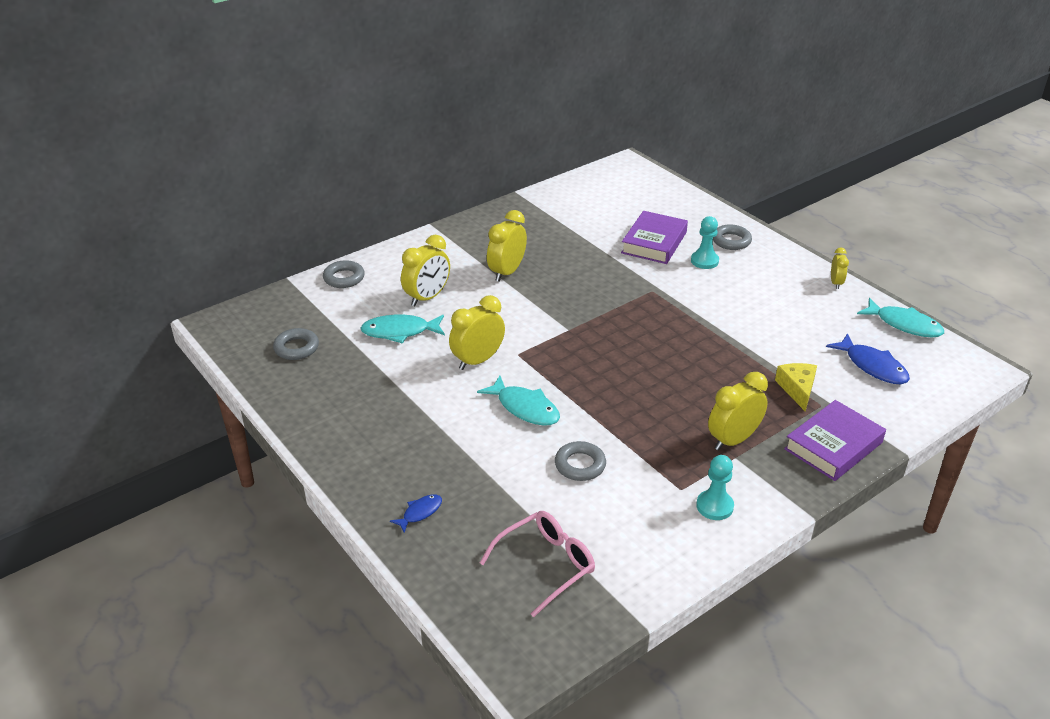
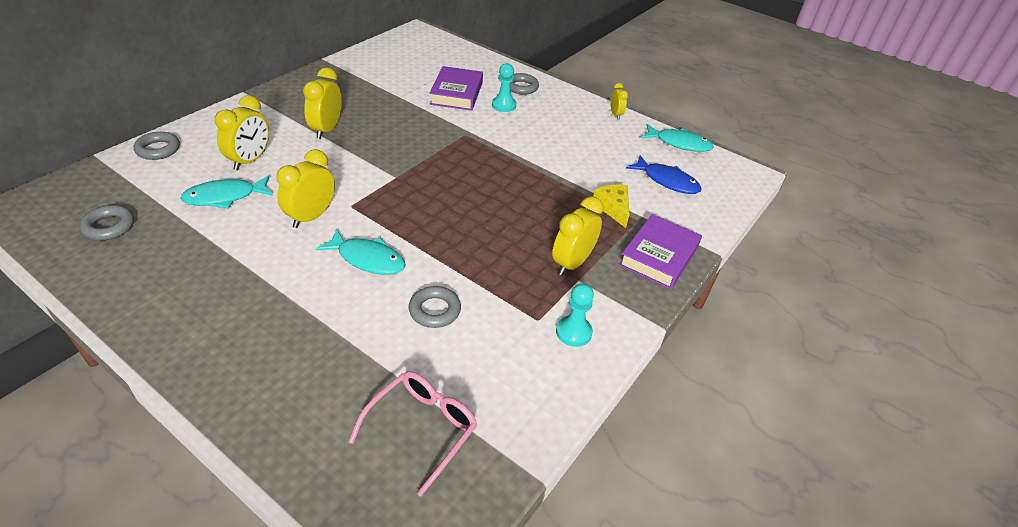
camera: 20 degrees left, 5 degrees up
blue fish [390,494,442,532] -> none

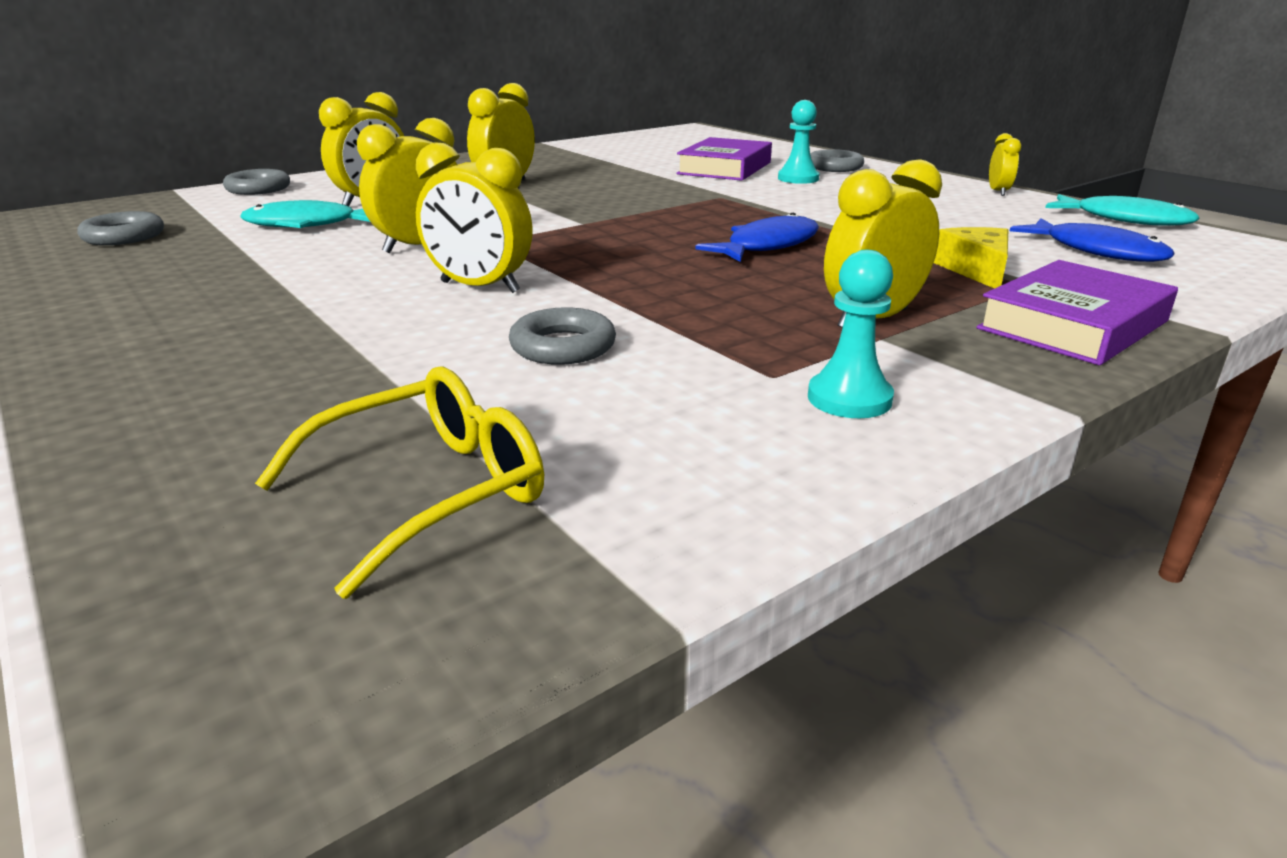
camera: 20 degrees right, 15 degrees down
turquoise fish [315,229,406,275] -> yellow clock [416,142,533,293]
pink glasses [349,371,478,497] -> yellow glasses [255,367,544,599]
none -> blue fish [695,213,819,262]

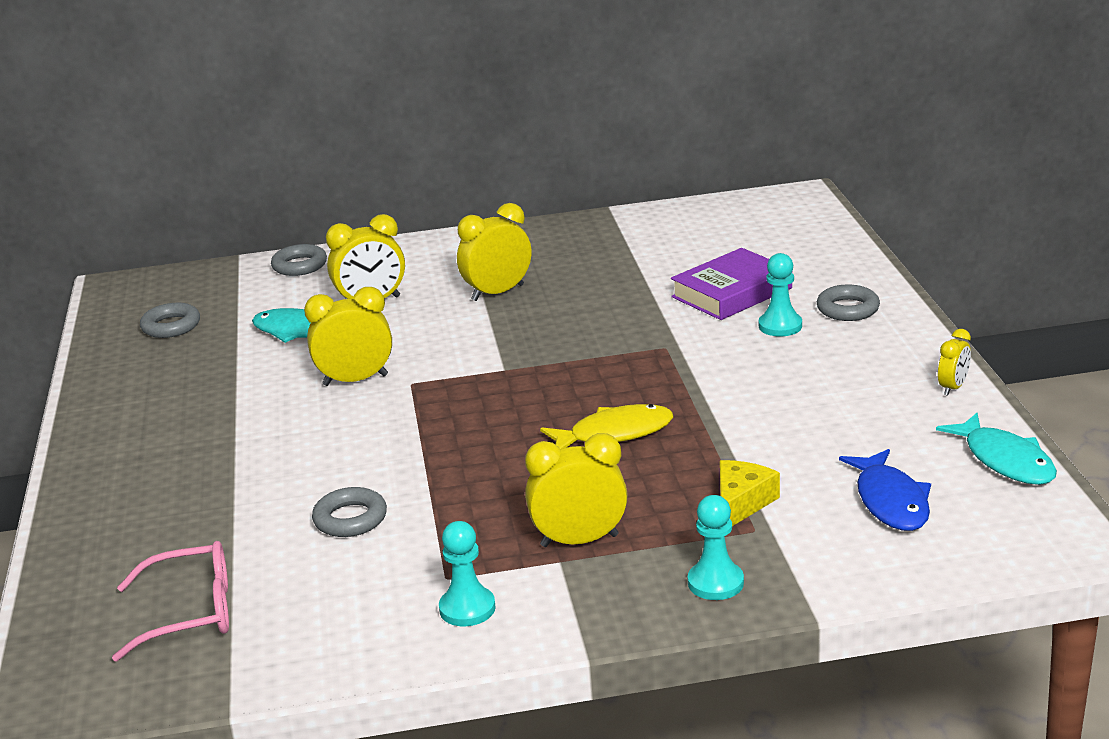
camera: 30 degrees right, 0 degrees up
yellow glasses [255,367,544,599] -> pink glasses [112,541,229,662]
yellow clock [416,142,533,293] -> none
blue fish [695,213,819,262] -> yellow fish [540,404,673,449]
purple book [976,260,1178,365] -> turquoise pawn [688,495,744,600]

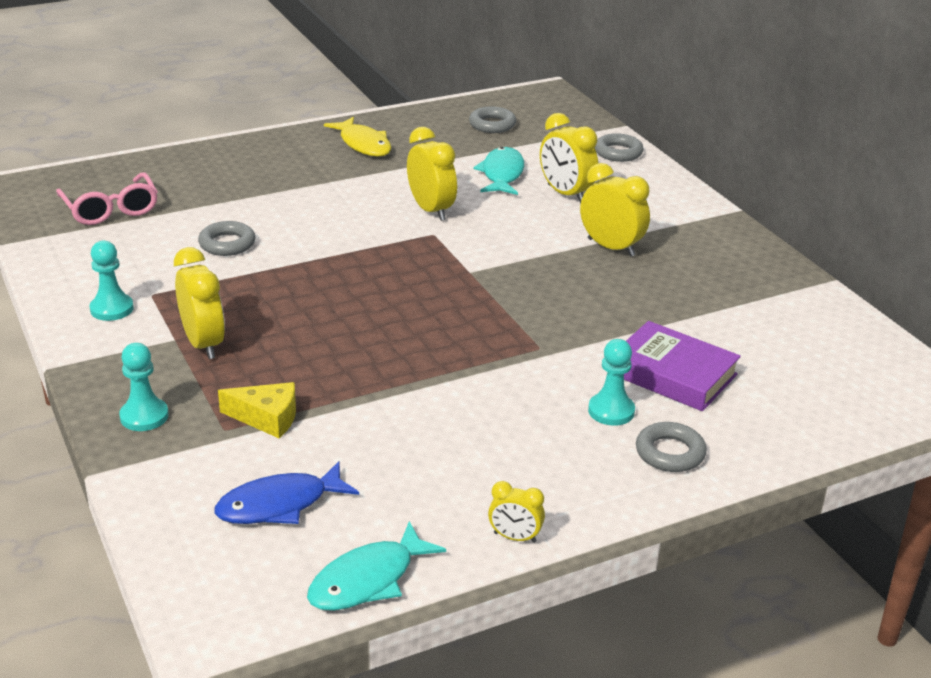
camera: 70 degrees right, 5 degrees up
yellow fish [540,404,673,449] -> yellow fish moved to [324,117,391,157]

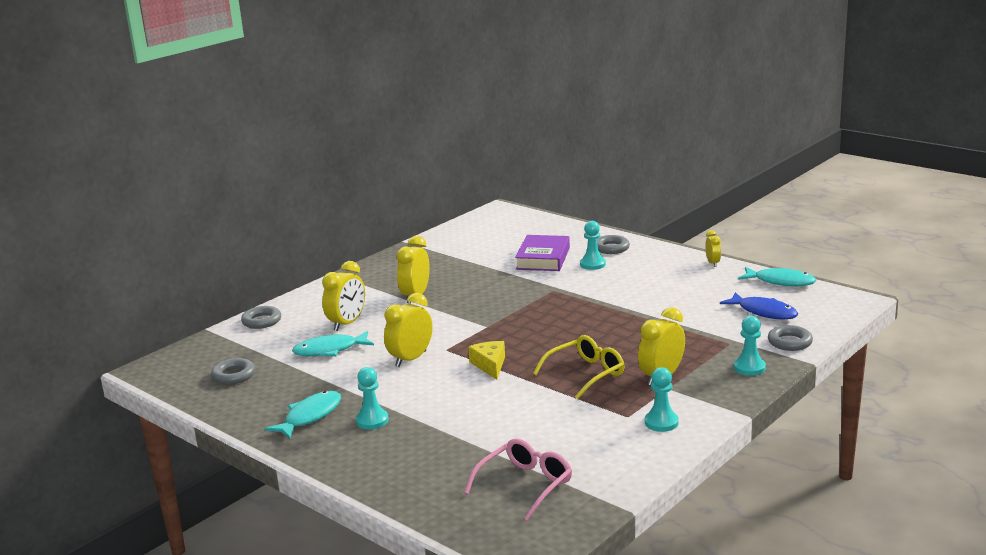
camera: 110 degrees left, 10 degrees down
grey ring [198,221,255,256] -> grey ring moved to [768,325,813,351]
yellow cheese [218,382,296,438] -> yellow cheese moved to [468,341,505,380]
yellow fish [324,117,391,157] -> turquoise fish [265,391,341,439]
none -> turquoise pawn [356,367,389,429]
none -> yellow glasses [533,335,624,399]

